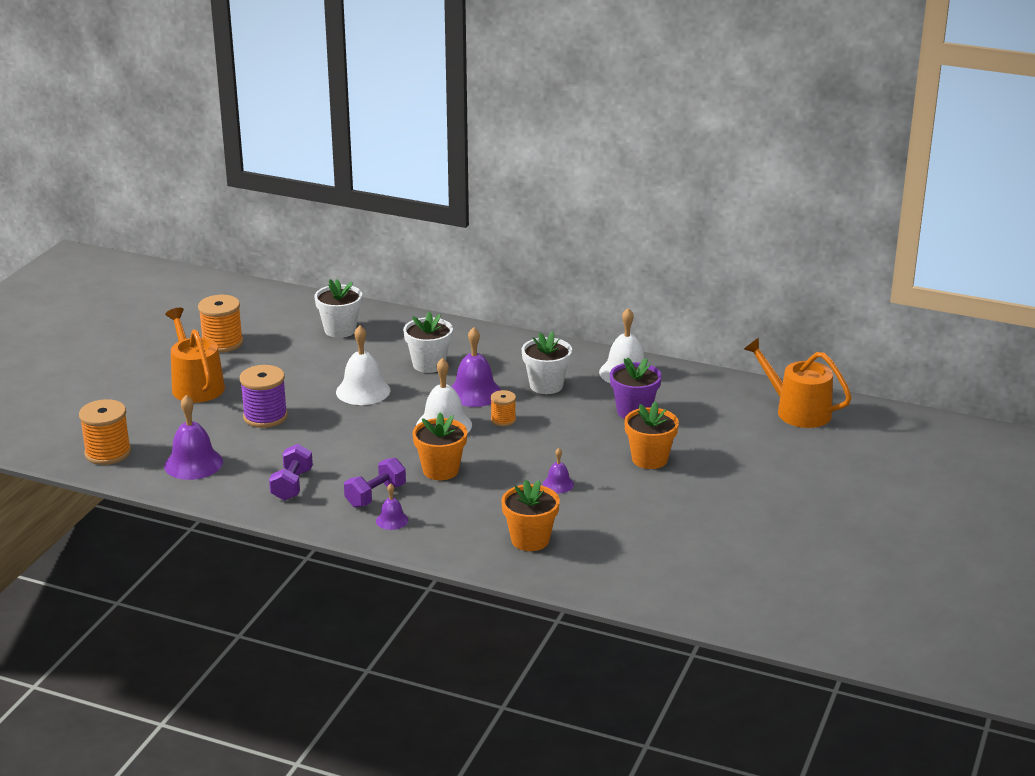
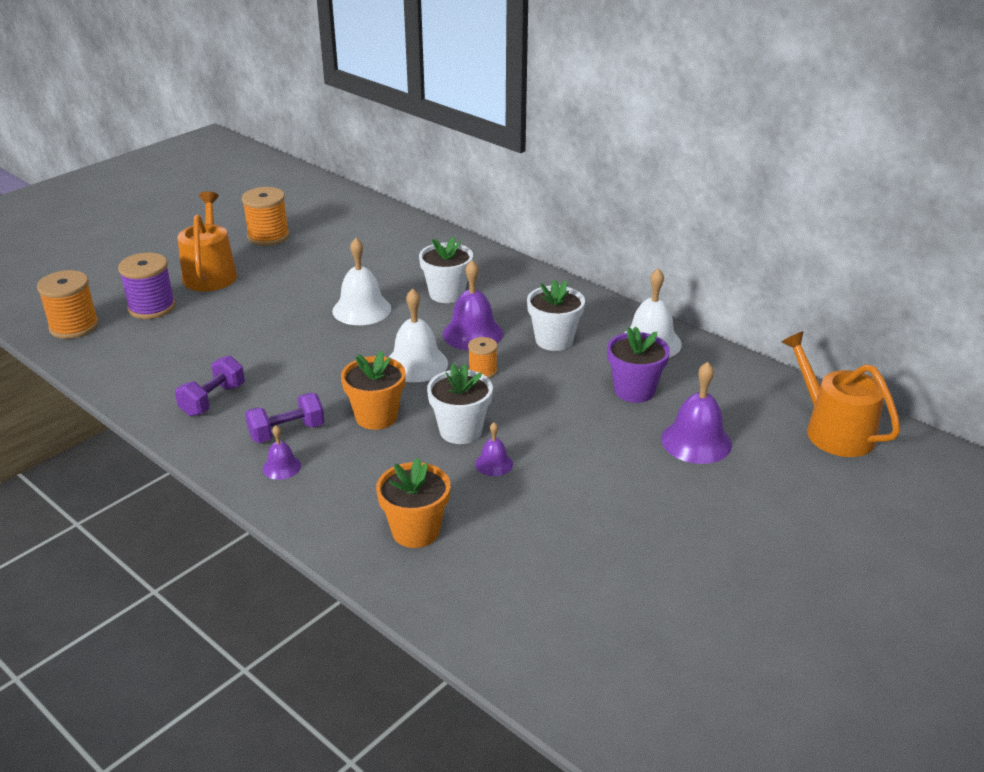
camera: 20 degrees right, 5 degrees up
purple bell [164,395,223,480] -> purple bell moved to [661,362,732,464]
purple spool [240,365,288,428] -> purple spool moved to [118,253,176,319]
white flower pot [314,279,362,338] -> white flower pot moved to [427,364,493,444]
orange flower pot [624,401,679,469] -> none

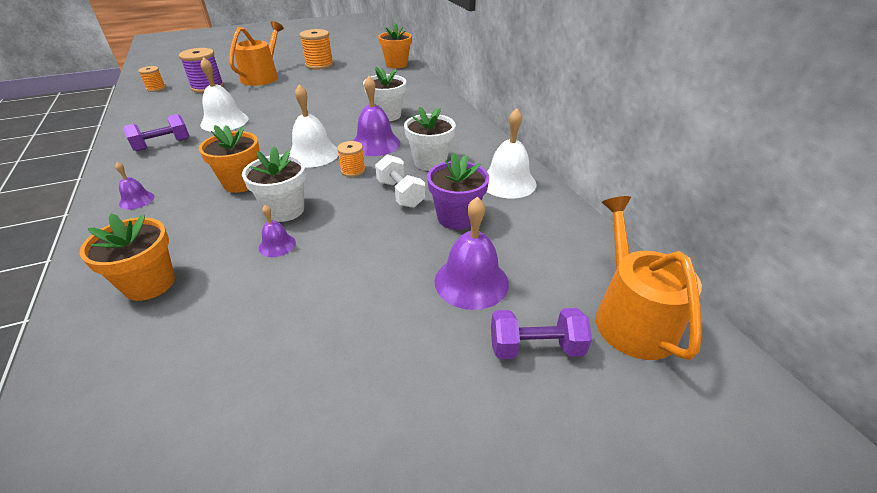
camera: 25 degrees right, 5 degrees up
orange spool [37,270,99,339] -> orange spool [138,66,166,92], size x0.57
purple dumbbell [245,393,325,443] -> purple dumbbell moved to [491,308,592,359]
white bell [332,238,391,325] -> white bell moved to [200,57,249,132]
none -> white dumbbell [375,154,426,208]
none -> orange flower pot [378,23,412,68]

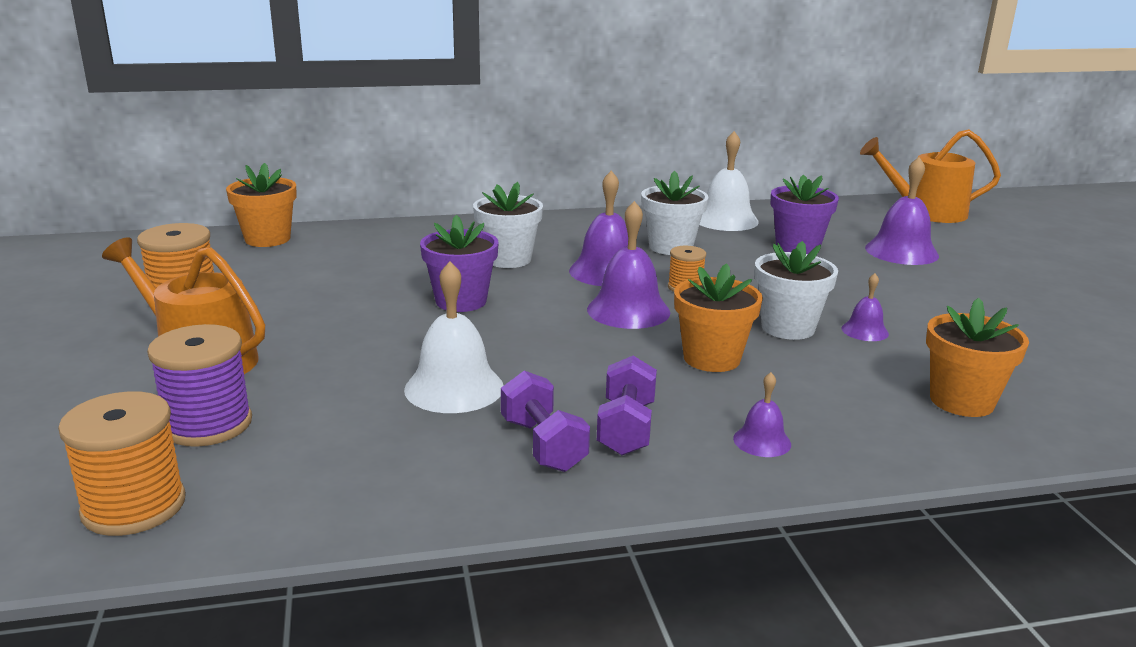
camera: 80 degrees left, 15 degrees down
orange spool [138,66,166,92] -> orange spool [58,391,186,536], size x1.75
white bell [290,84,339,168] -> purple bell [587,201,670,329]
white dumbbell [375,154,426,208] -> none
purple dumbbell [491,308,592,359] -> purple dumbbell moved to [597,356,657,455]
none -> purple flower pot [420,215,499,312]

